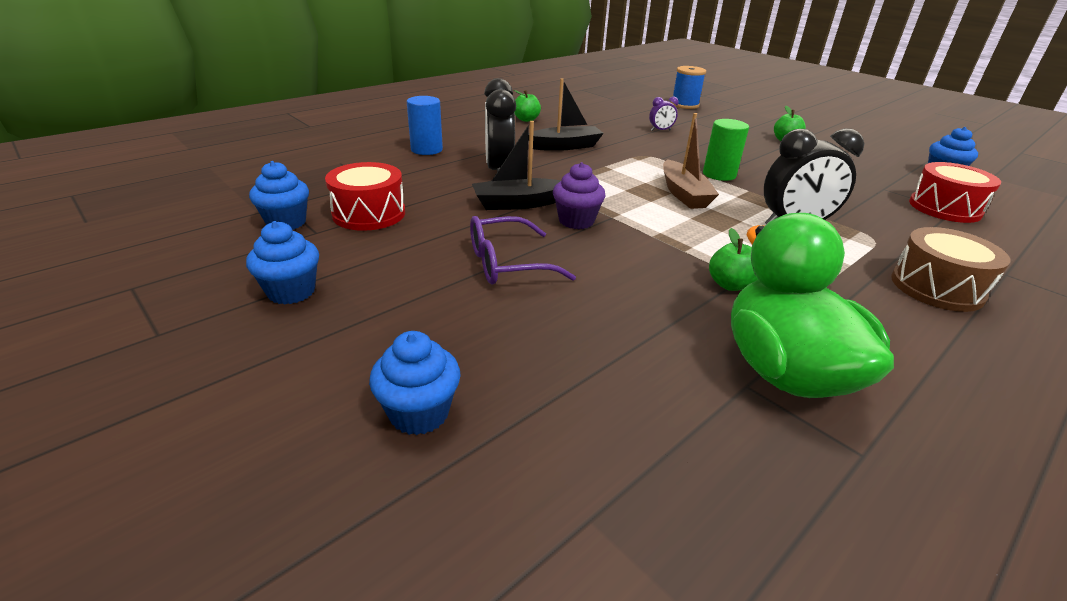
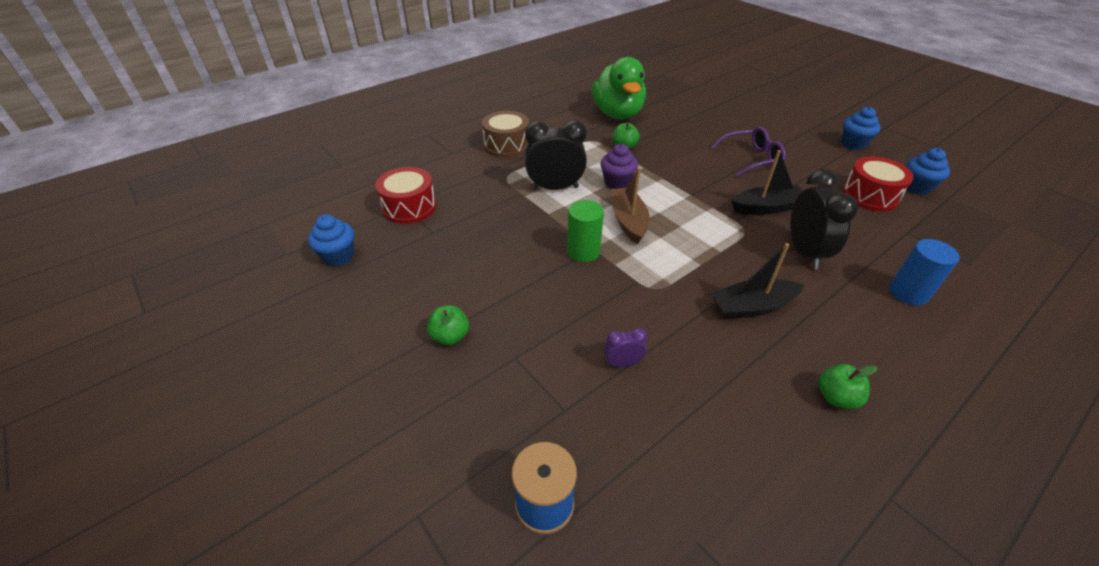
camera: 175 degrees left, 10 degrees up
blue cupcake [369,331,461,435] -> none
purple cupcake [553,162,606,229] -> purple cupcake moved to [600,144,638,189]

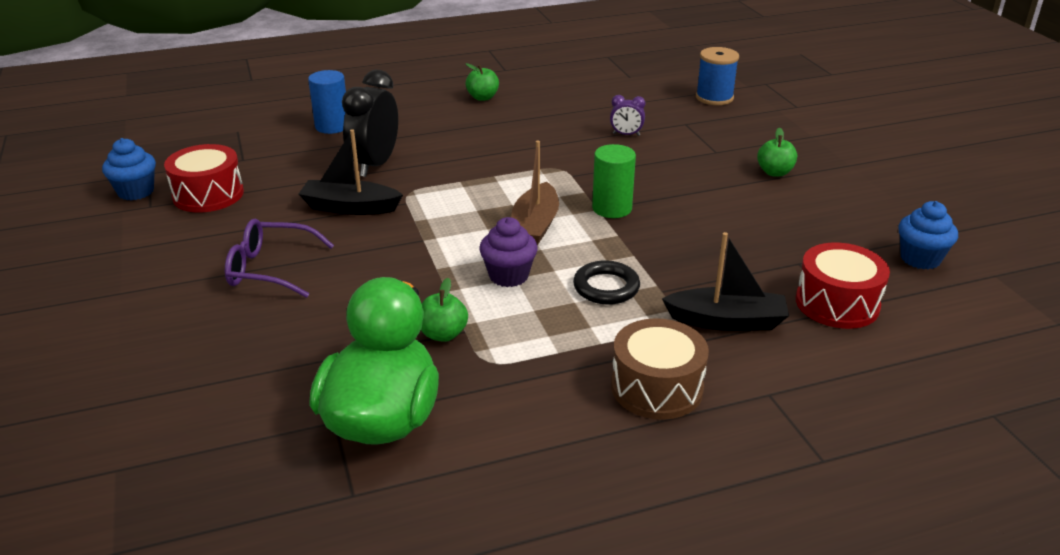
camera: 160 degrees left, 10 degrees down
black clock [525,120,587,190] -> black ring [573,260,640,305]
black boat [711,243,804,319] -> black boat moved to [662,232,789,331]
blue cupcake [842,107,881,150] -> none

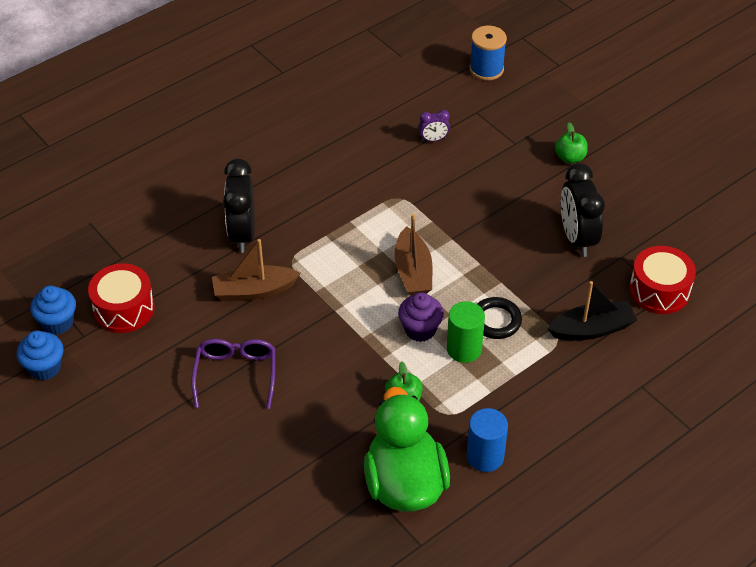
camera: 20 degrees left, 15 degrees up
purple glasses [225,219,334,298] -> purple glasses turned 105 degrees clockwise [191,339,275,409]
black boat [298,129,403,215] -> brown boat [212,239,301,301]
blue cylinder [308,70,346,134] -> blue cylinder moved to [467,408,508,472]
green apple [465,63,499,101] -> none
green cylinder [592,144,636,218] -> green cylinder moved to [447,301,485,363]
brown drum [611,318,709,420] -> none
blue cupcake [898,201,958,270] -> blue cupcake moved to [16,331,64,380]
none -> black clock [561,163,605,257]

